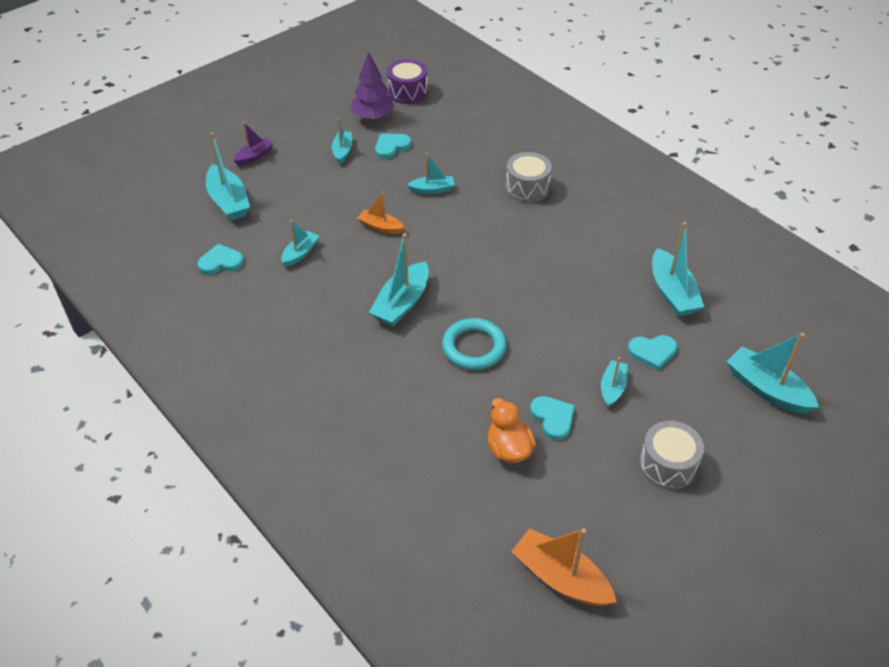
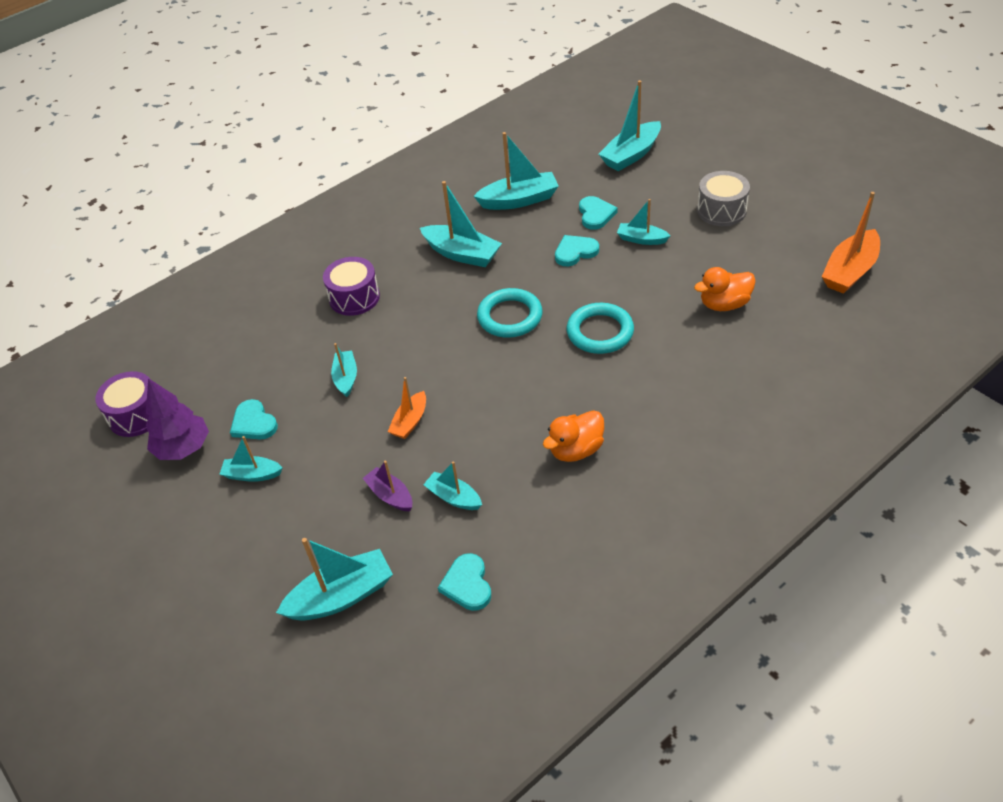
camera: 85 degrees left, 0 degrees up
purple boat [233,122,274,166] -> purple boat moved to [363,461,412,512]
turquoise boat [369,233,429,327] -> turquoise boat moved to [420,181,502,267]
grey drum [505,152,552,203] -> purple drum [323,257,380,316]
turquoise heart [530,396,575,440] -> turquoise heart moved to [555,235,599,266]
none -> turquoise ring [477,288,543,338]
none -> orange duck [543,410,604,462]

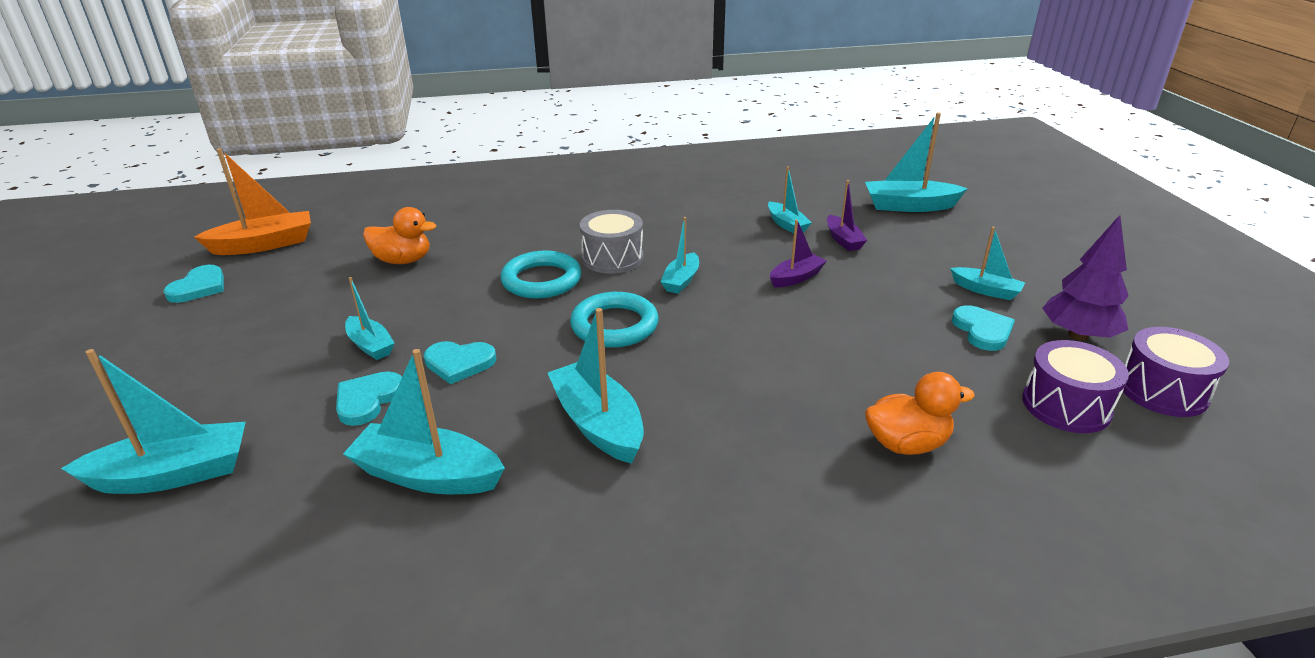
camera: 155 degrees left, 15 degrees down
purple drum [323,257,380,316] -> purple drum moved to [1022,340,1129,433]
turquoise boat [331,343,357,397] -> turquoise boat moved to [660,217,699,294]
orange boat [388,377,426,439] -> purple boat [770,220,827,287]
turquoise heart [438,553,491,611] -> turquoise heart moved to [163,265,224,303]
orange duck [543,410,604,462] -> orange duck moved to [865,372,975,455]
grey drum [697,171,750,226] -> grey drum moved to [580,210,644,274]

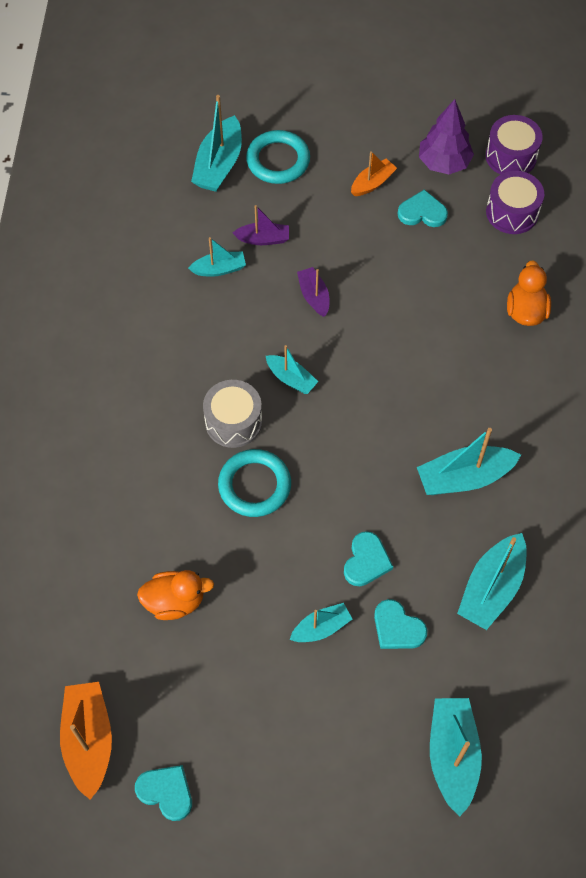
camera: 75 degrees left, 30 degrees up
orange duck [363,207,436,264] -> orange duck turned 60 degrees clockwise [137,570,214,620]
turquoise ring [570,292,659,348] -> turquoise ring moved to [246,130,310,184]
turquoise boat [950,227,1025,300] -> orange boat [351,151,397,196]

